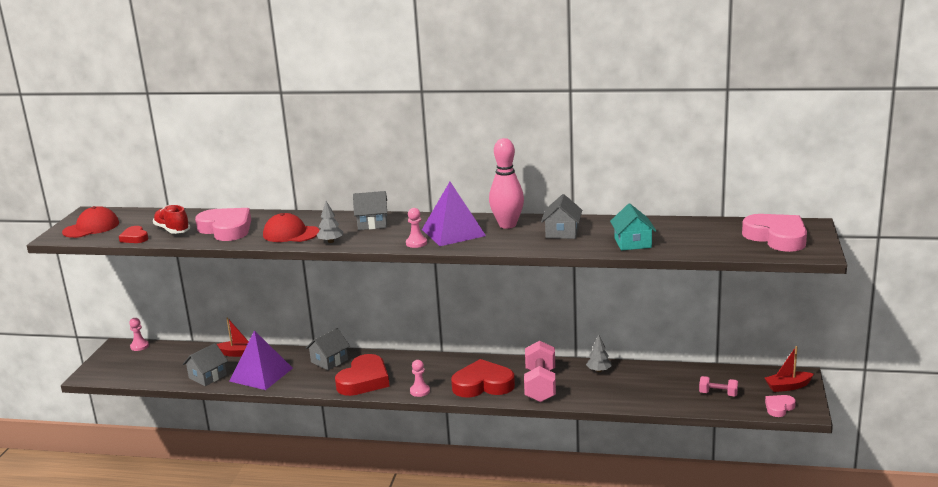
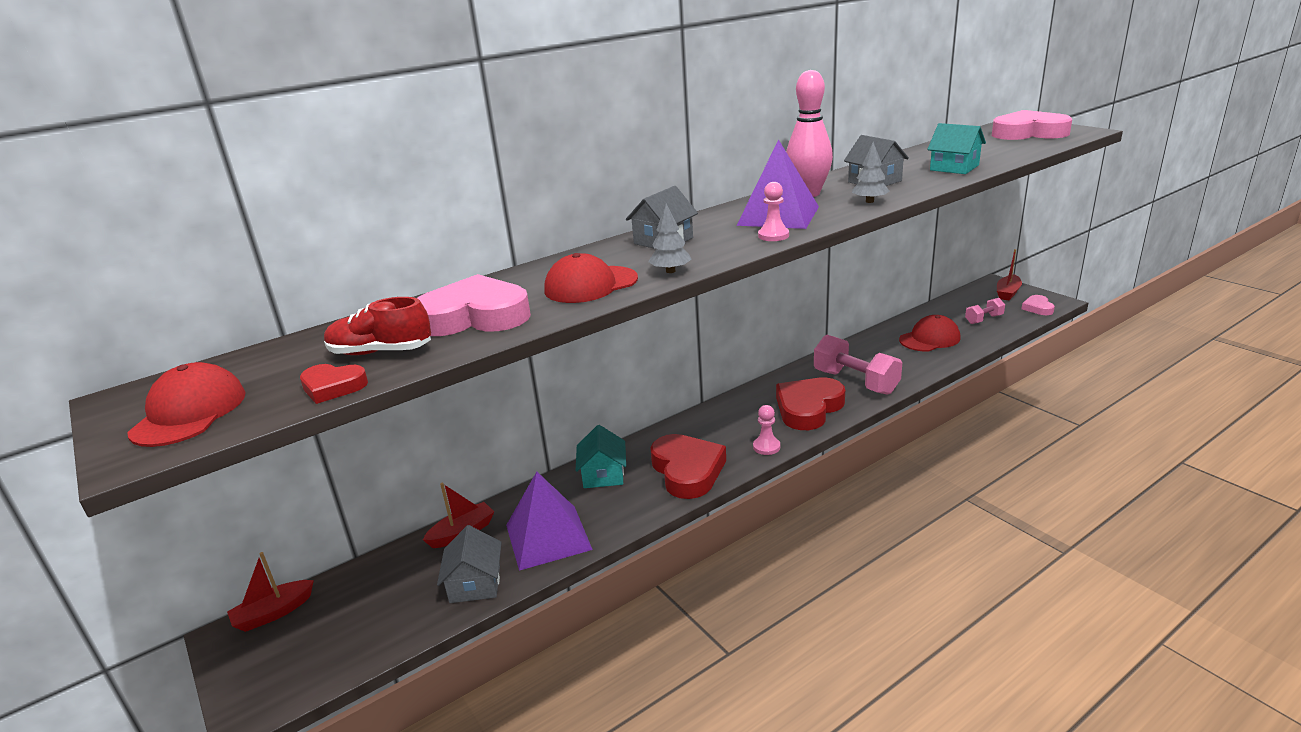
camera: 45 degrees left, 5 degrees up
pink pawn [129,318,149,351] -> red boat [227,552,314,632]
grey house [306,328,350,370] -> turquoise house [576,425,626,488]
grey tree [586,334,612,372] -> grey tree moved to [852,142,890,203]
none -> red cap [899,315,961,351]

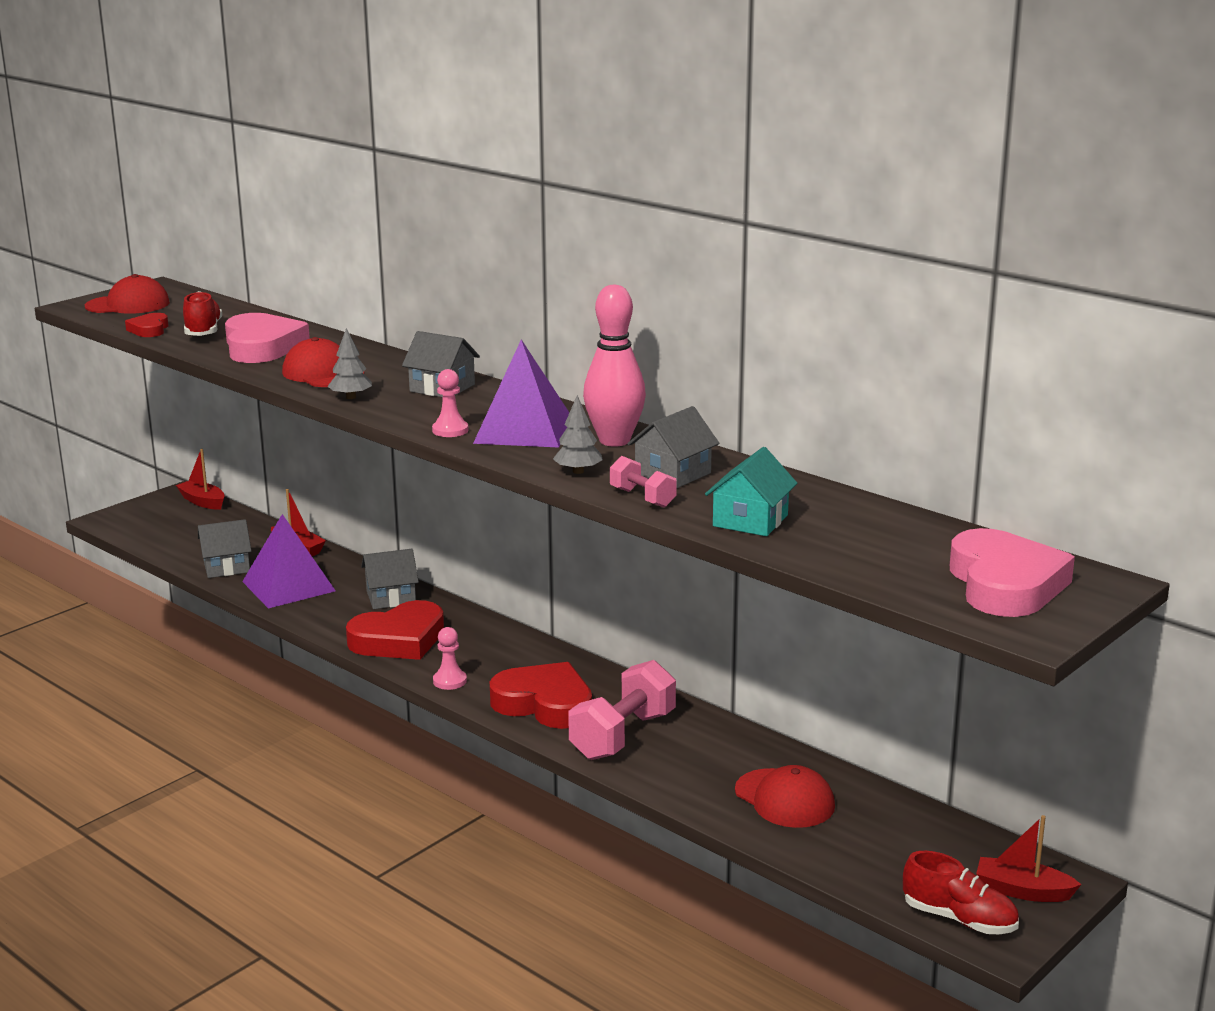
camera: 75 degrees right, 5 degrees down
turquoise house [576,425,626,488] -> grey house [361,549,419,609]
pink dumbbell [965,298,1005,324] -> pink dumbbell moved to [610,456,677,507]
pink heart [1022,295,1055,315] -> red shoe [903,851,1019,934]

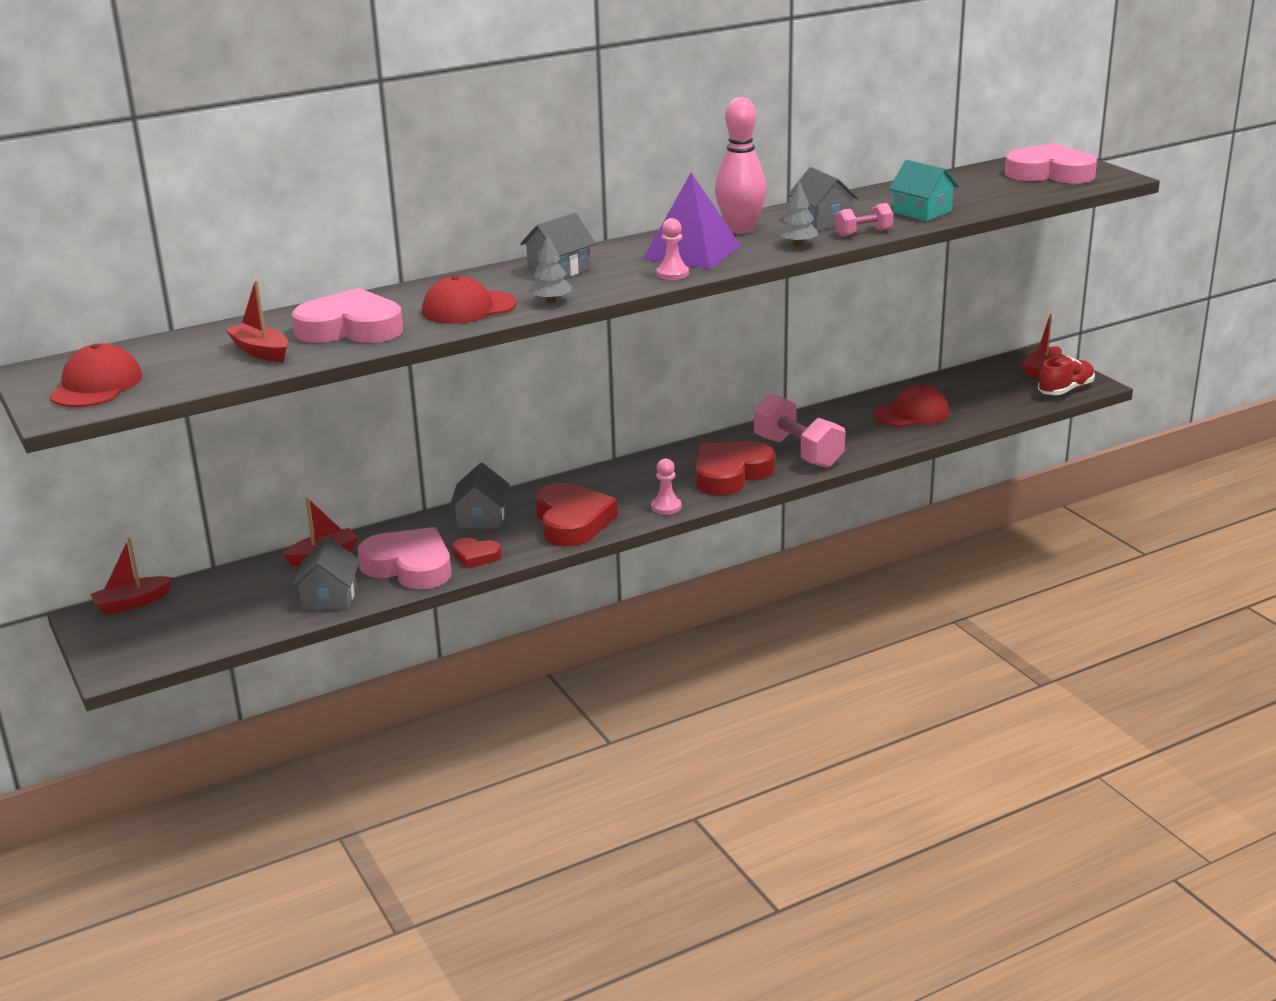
camera: 70 degrees left, 5 degrees up
red heart [125,313,168,337] -> red heart moved to [452,537,502,568]
red shoe [183,291,222,336] -> red boat [225,280,288,362]
purple pyramid [242,514,336,608] -> pink heart [357,527,451,590]

